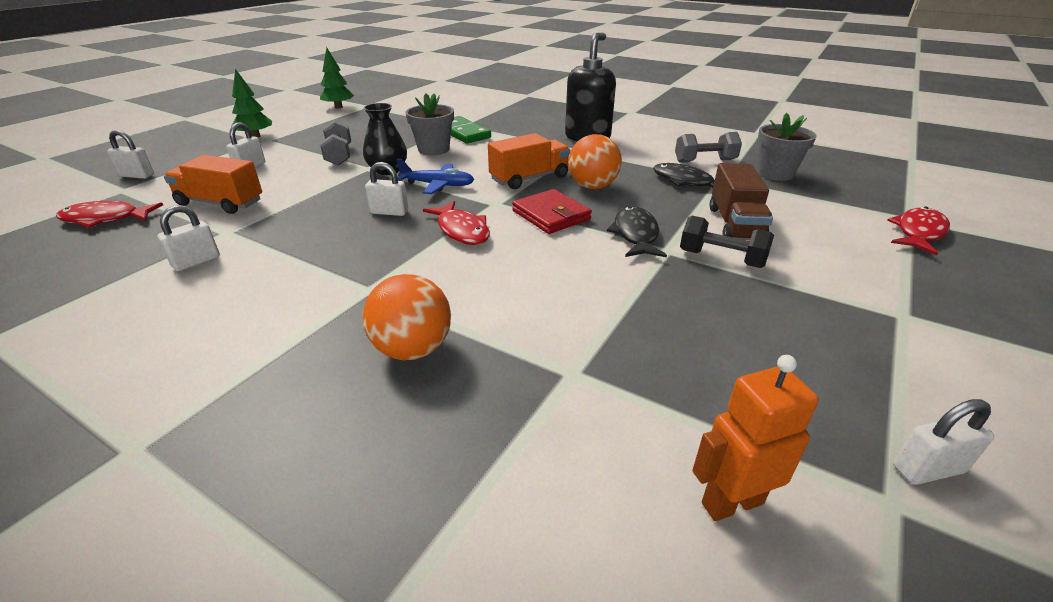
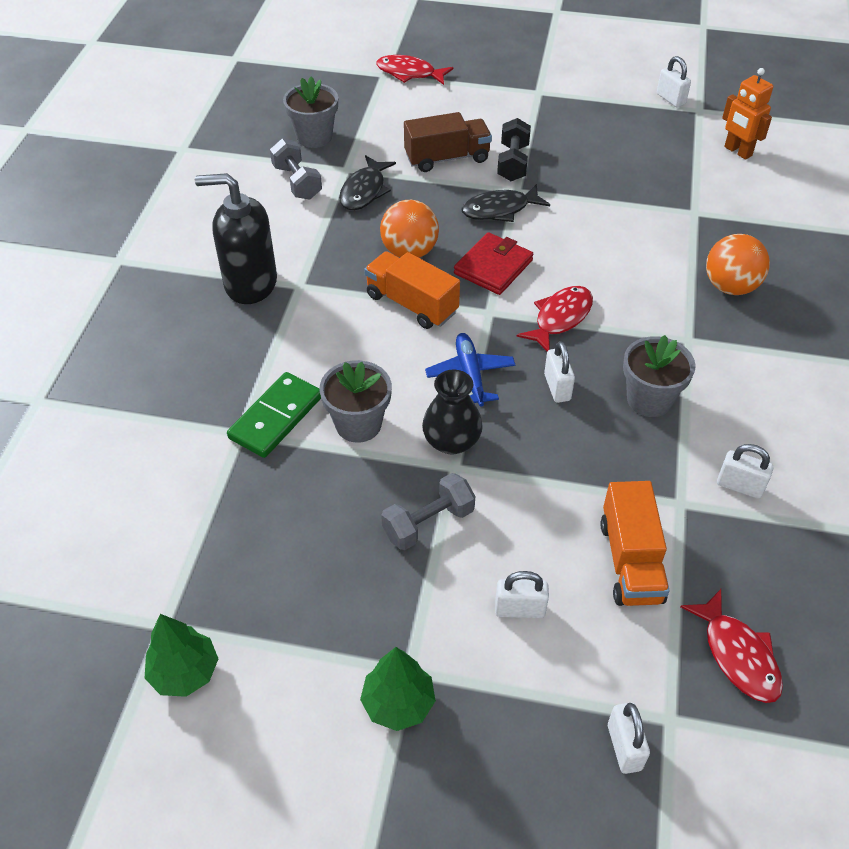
camera: 110 degrees left, 15 degrees up
none -> grey flower pot [623,335,696,417]

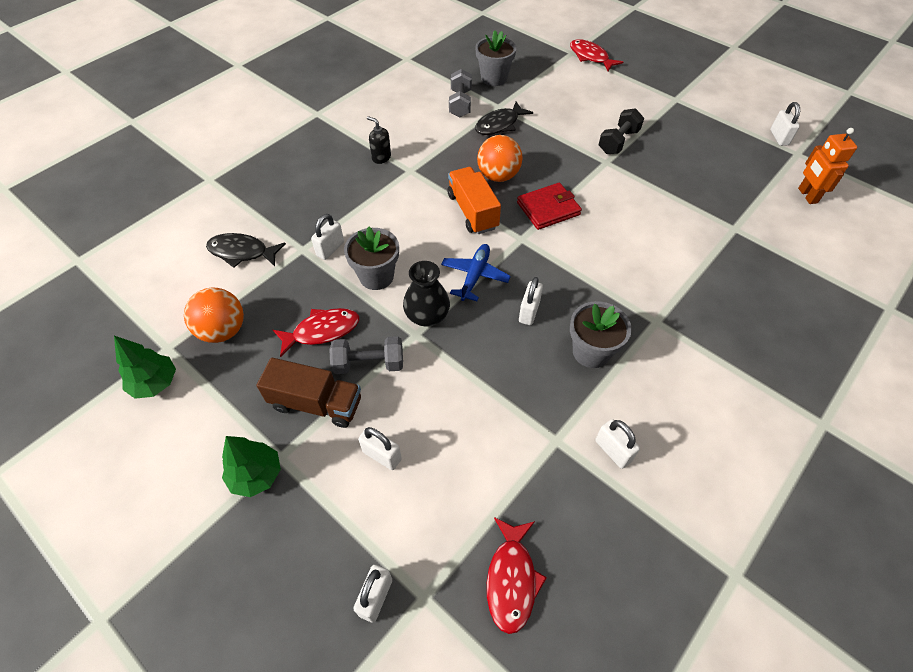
camera: 30 degrees right, 5 degrees up
black soap dispenser [195,173,277,304] -> black soap dispenser [367,116,391,164], size x0.46
green domino [227,372,321,458] -> white padlock [311,214,344,260]
brown truck [404,112,492,172] -> brown truck moved to [257,357,361,428]
black fish [461,184,550,222] -> black fish moved to [206,233,286,268]
red fish [517,286,593,352] -> red fish moved to [273,308,359,357]
orange truck [600,481,670,606] -> none
orange ball [706,234,770,295] -> orange ball moved to [184,287,244,343]

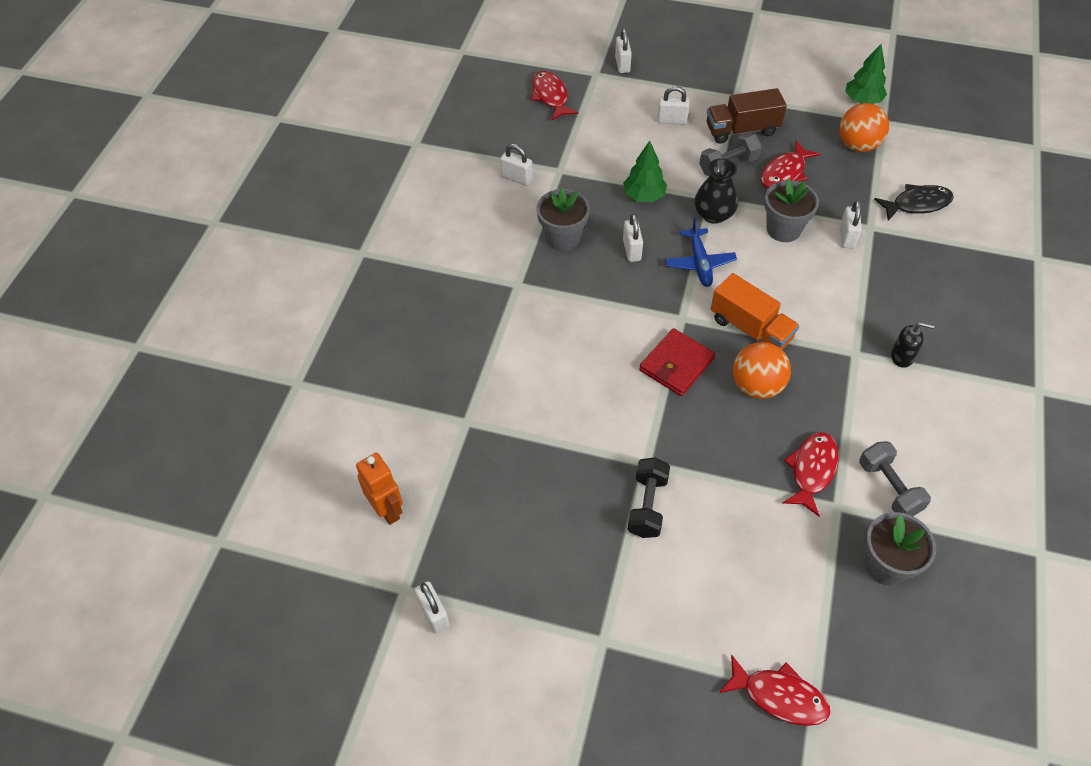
camera: 155 degrees right, 0 degrees up
green tree [222,436,281,497] -> green tree moved to [623,141,667,202]
black fish [475,101,533,135] -> red fish [783,432,839,516]

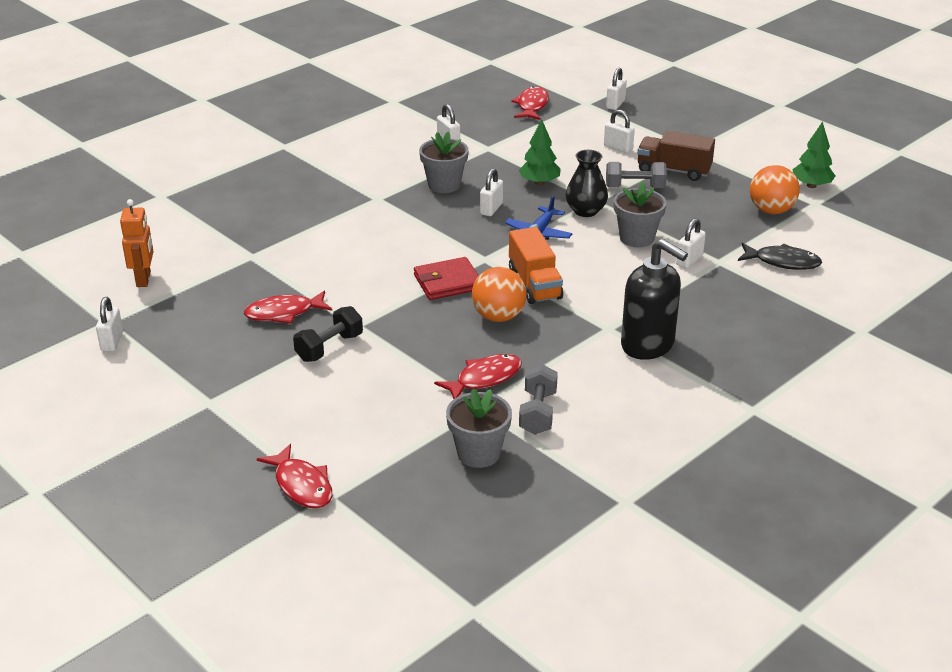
camera: 30 degrees right, 20 degrees down
red fish [761,141,820,188] -> red fish moved to [244,291,332,324]
black soap dispenser [891,322,934,368] -> black soap dispenser [621,239,688,360], size x2.15

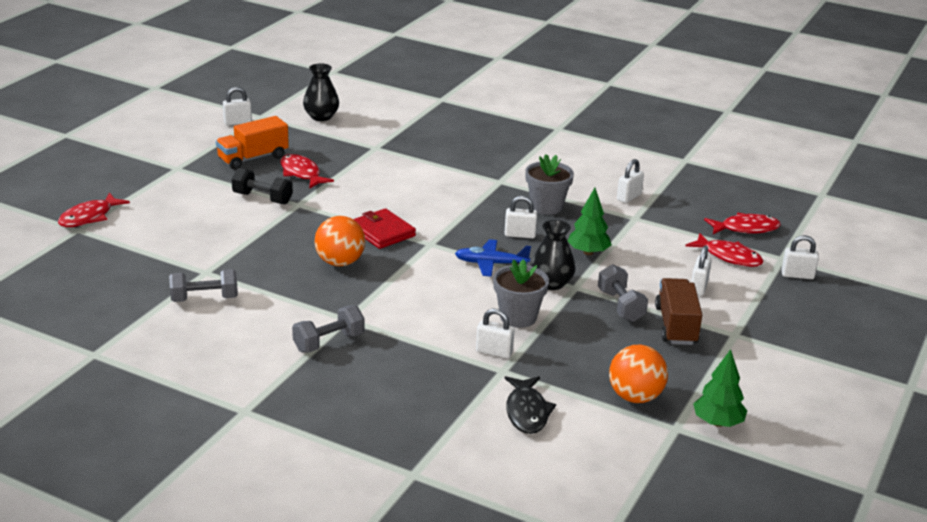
camera: 70 degrees right, 5 degrees down
orange robot [120,199,154,287] -> black vase [303,63,339,121]
red fish [434,354,522,399] -> red fish moved to [685,233,763,267]
grey flower pot [446,388,512,468] -> none
orange truck [509,227,563,304] -> orange truck moved to [216,116,289,170]
black soap dispenser [621,239,688,360] -> grey dumbbell [292,305,365,352]

